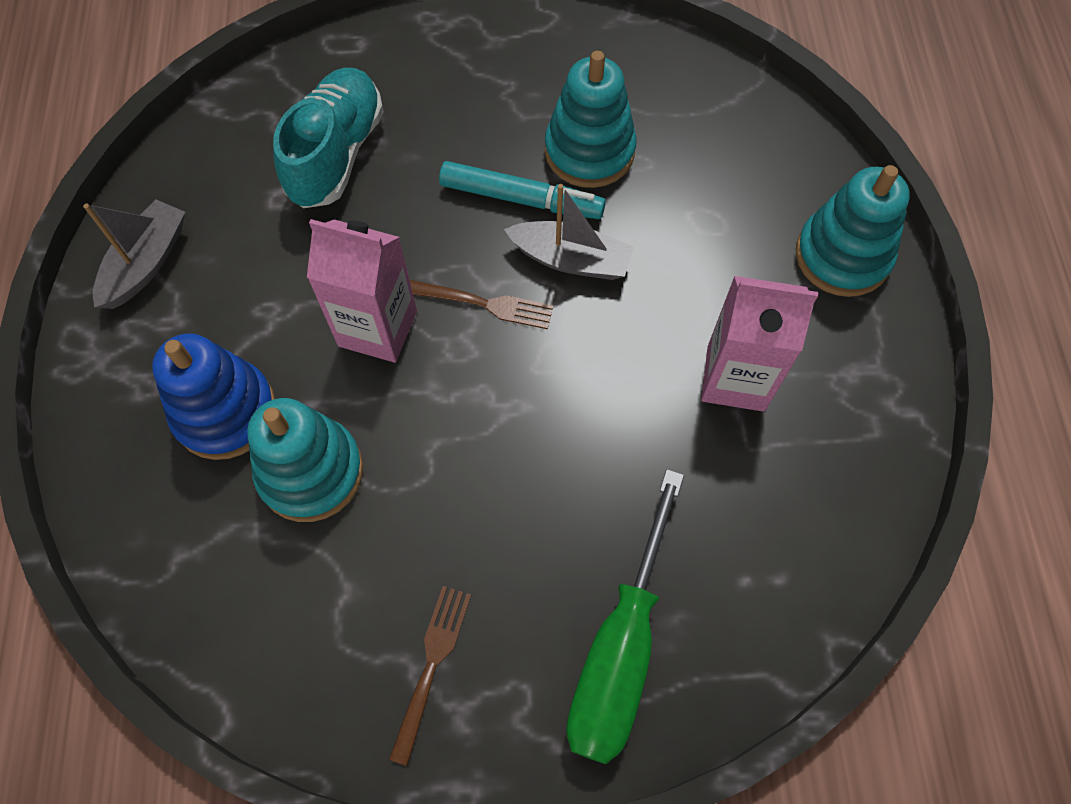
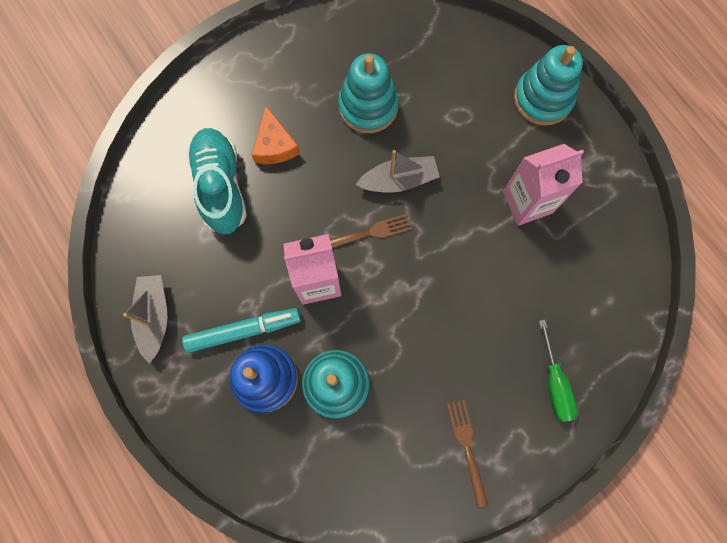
camera: 30 degrees left, 10 degrees up
turquoise marker [439,161,606,219] -> turquoise marker moved to [182,308,301,353]
green screwdriver [566,469,684,764] -> green screwdriver [539,320,577,422], size x0.59
none -> orange cheese [252,105,300,164]

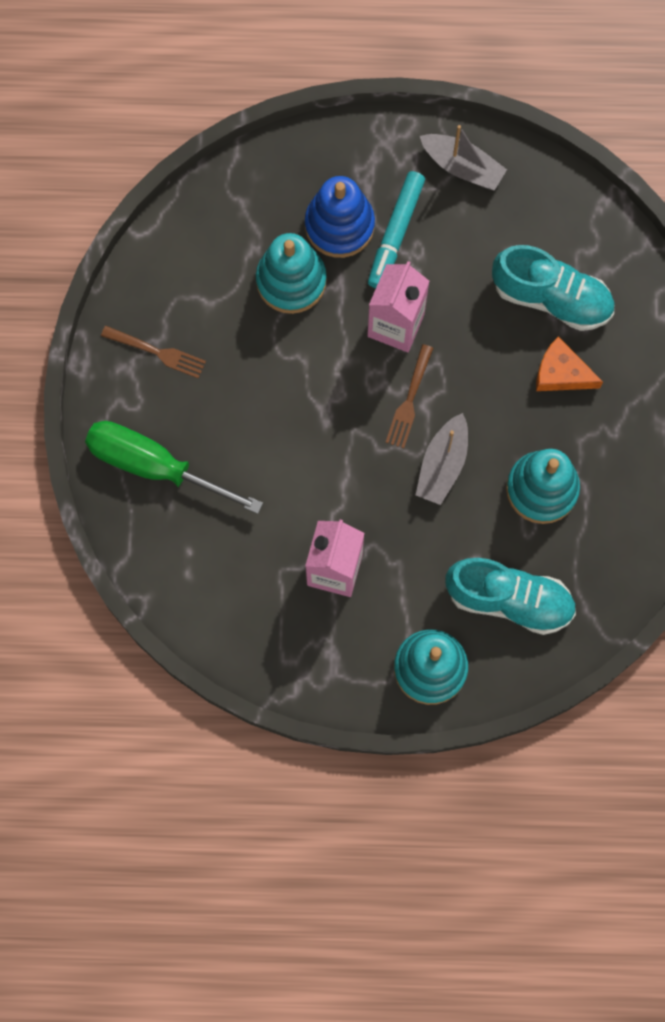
camera: 125 degrees right, 0 degrees up
green screwdriver [539,320,577,422] -> green screwdriver [85,421,263,514], size x1.70
none -> turquoise shoe [446,558,576,635]

